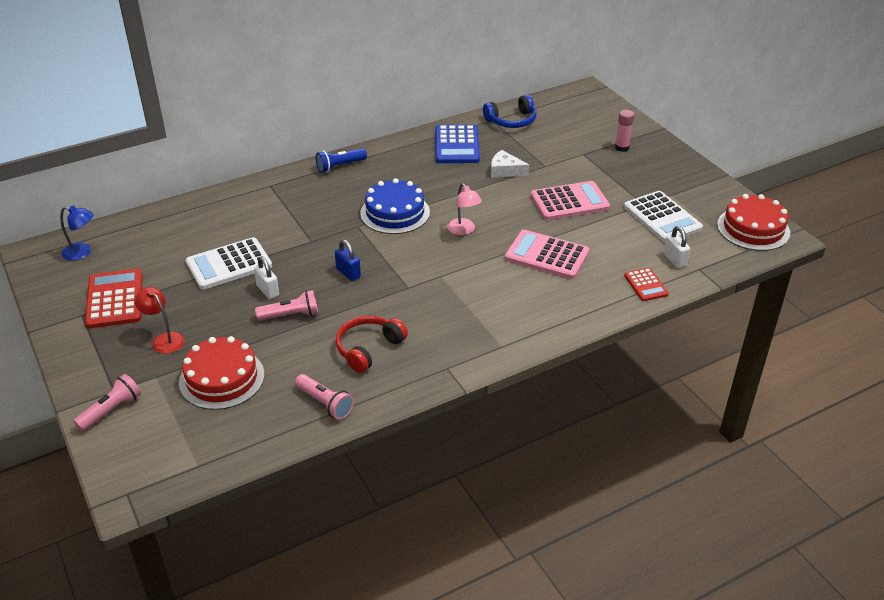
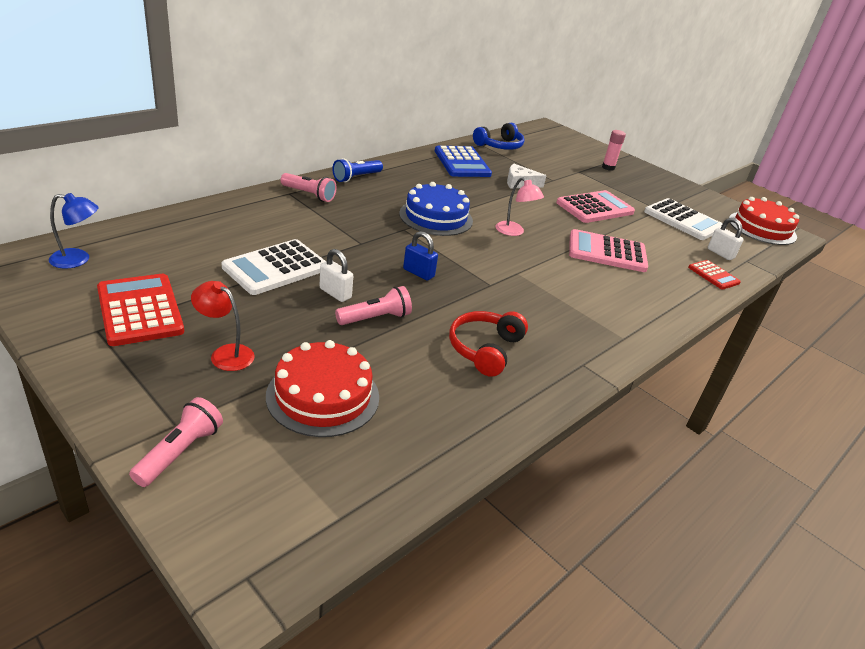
camera: 20 degrees left, 5 degrees down
pink flashlight [295,374,354,420] -> pink flashlight moved to [280,173,337,202]

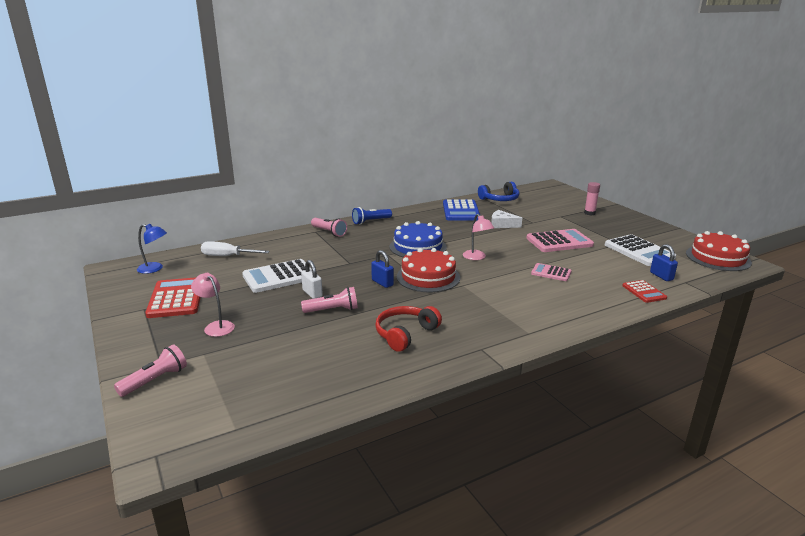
camera: 20 degrees right, 10 degrees down
red lamp [191,281,255,371] -> pink lamp [191,273,235,337]
red cake [266,340,379,437] -> red cake moved to [397,248,460,293]
pink calculator [569,229,648,272] -> pink calculator [531,263,572,281], size x0.57
white padlock [708,218,744,260] -> blue padlock [650,244,678,281]
none -> white screwdriver [201,241,270,256]

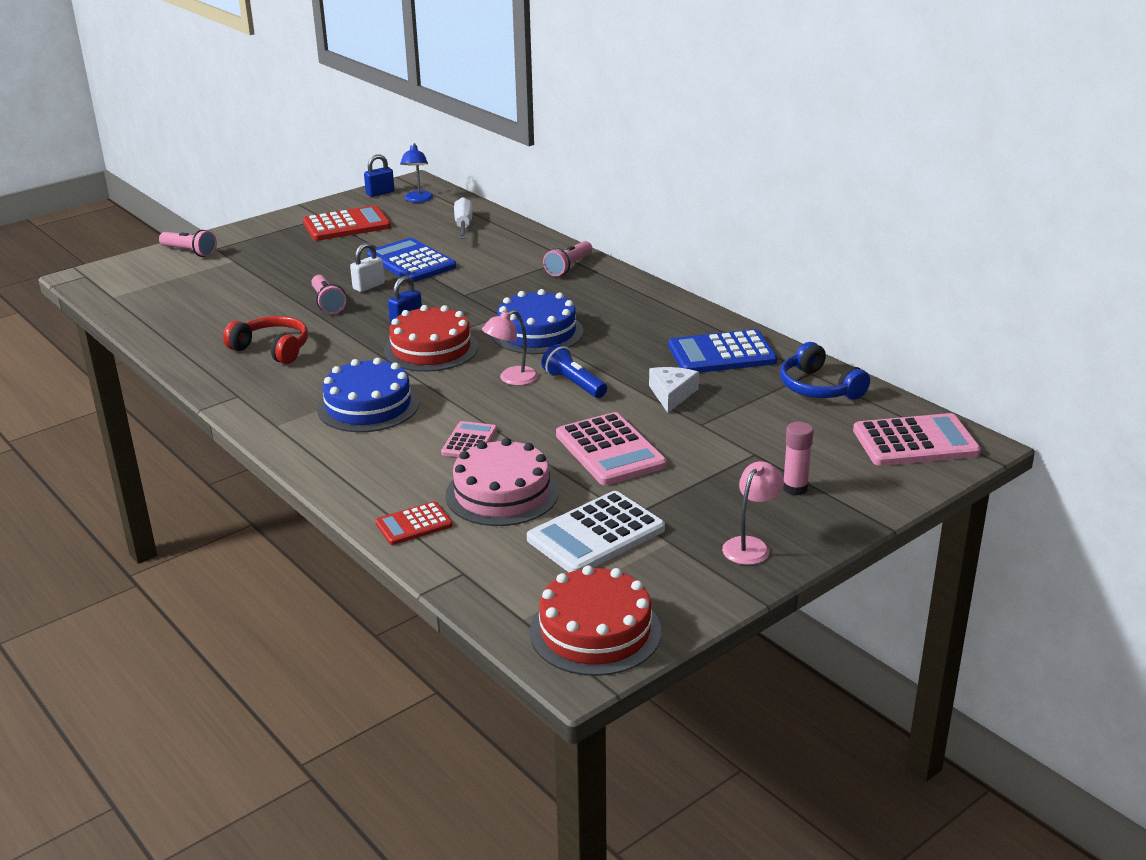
camera: 80 degrees right, 5 degrees up
pink lamp [191,273,235,337] -> pink lamp moved to [722,461,784,565]
white calculator [242,259,312,293] -> blue calculator [367,238,456,282]
blue flashlight [352,207,392,225] -> blue flashlight moved to [541,344,607,398]
blue padlock [650,244,678,281] -> blue padlock moved to [364,154,394,197]
none -> blue cake [317,358,419,432]
none -> pink cake [445,438,559,526]
none -> pink calculator [853,413,981,466]

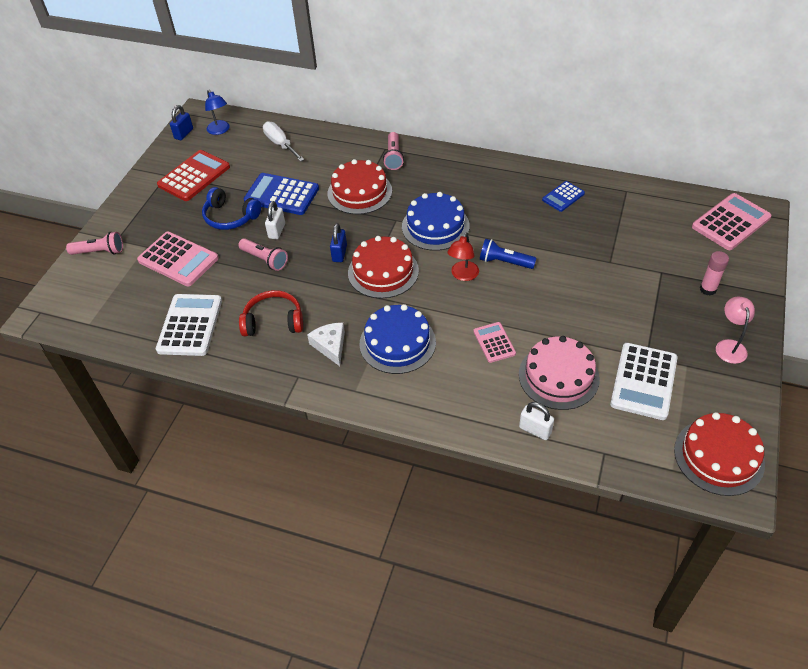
camera: 30 degrees left, 20 degrees up
red calculator [375,501,453,545] -> white padlock [519,402,554,440]
pink lamp [482,310,538,386] -> red lamp [448,232,479,281]
pink calculator [556,412,667,485] -> pink calculator moved to [137,232,219,287]
white cheese [649,367,699,413] -> white cheese moved to [307,323,345,366]
blue calculator [668,329,777,373] -> blue calculator [542,181,585,212], size x0.57
blue headphones [780,342,870,400] -> blue headphones moved to [202,187,261,230]
none -> white calculator [156,294,222,356]
none -> red cake [328,159,392,214]

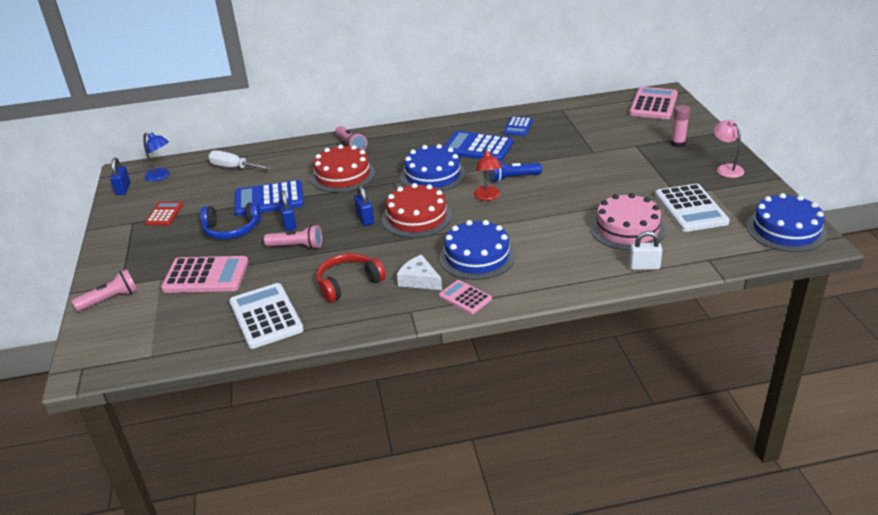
camera: 30 degrees left, 15 degrees down
red calculator [157,150,230,201] -> red calculator [145,202,183,225], size x0.57
white padlock [265,201,285,239] -> blue padlock [278,190,296,231]
pink calculator [473,322,516,363] -> pink calculator moved to [439,280,492,314]
red cake [674,412,765,496] -> blue cake [746,193,827,252]
none -> blue calculator [444,131,513,161]

